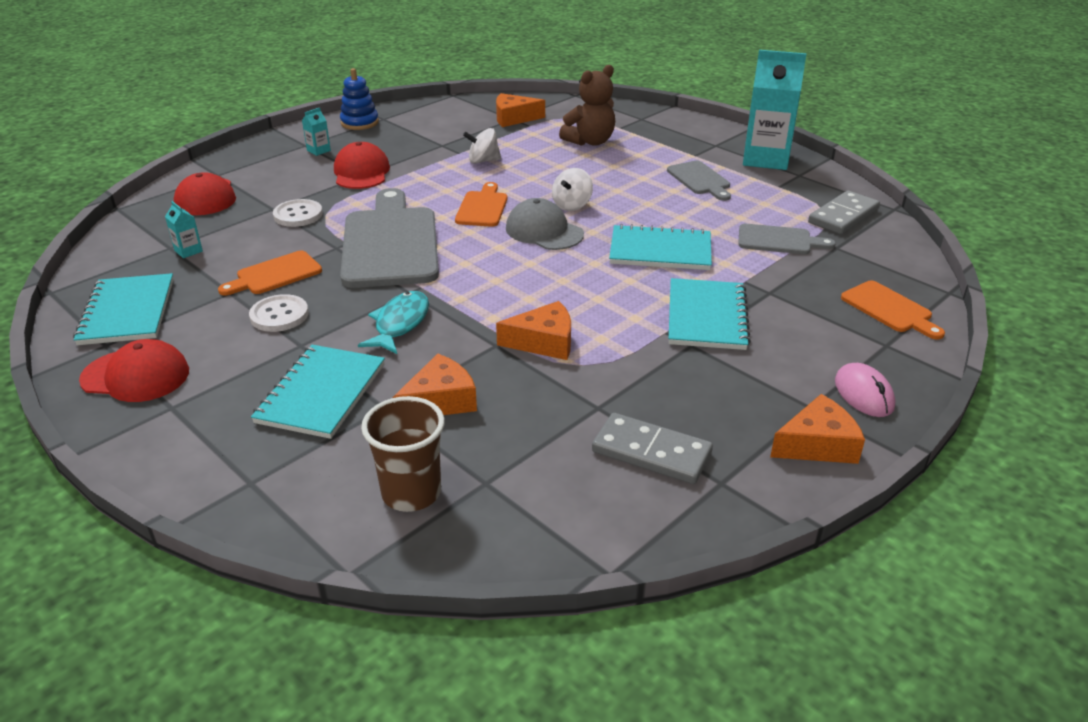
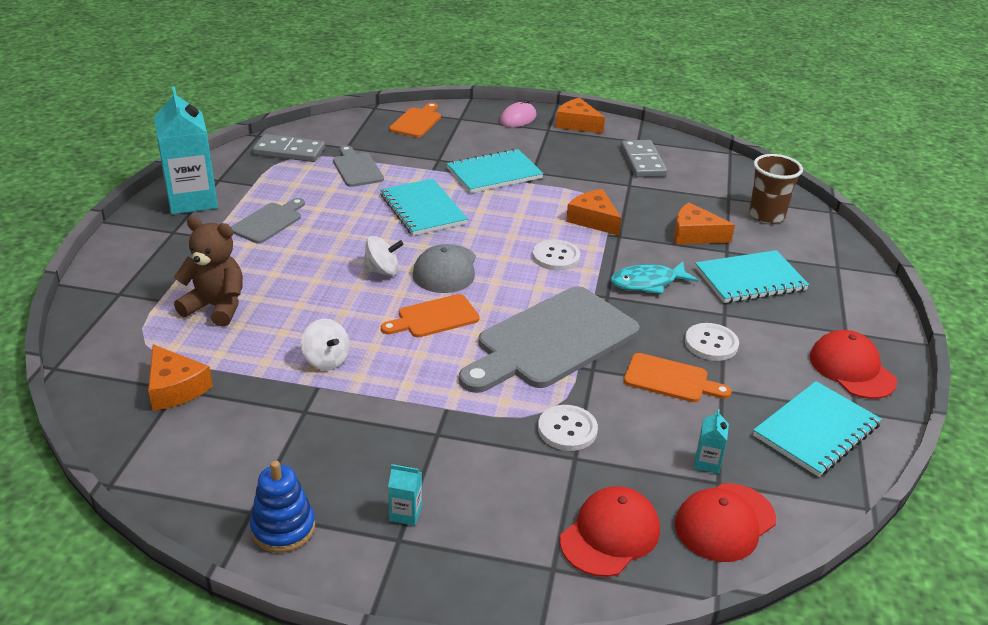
camera: 125 degrees left, 0 degrees up
red cap [334,142,390,189] -> red cap moved to [675,483,776,562]
none -> white button [532,240,580,271]

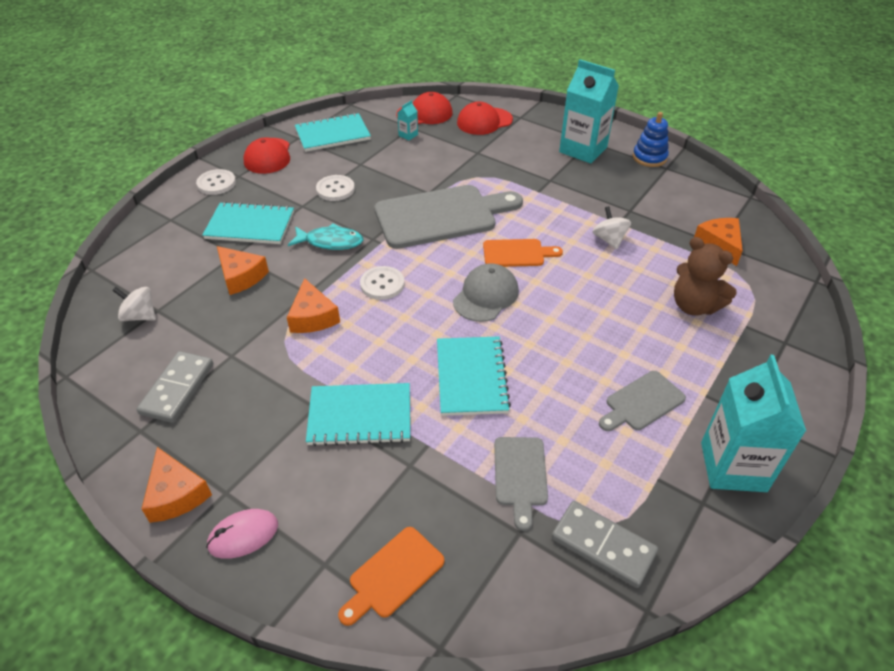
camera: 155 degrees left, 10 degrees up
white spinning top [362,236,404,276] -> white spinning top moved to [112,287,156,321]
turquoise carton [388,464,422,526] -> turquoise carton [559,59,619,163], size x2.48
white button [538,405,598,451] -> white button moved to [196,169,236,195]
orange cutting board [624,353,732,402] -> none
brown cup [749,154,803,224] -> none

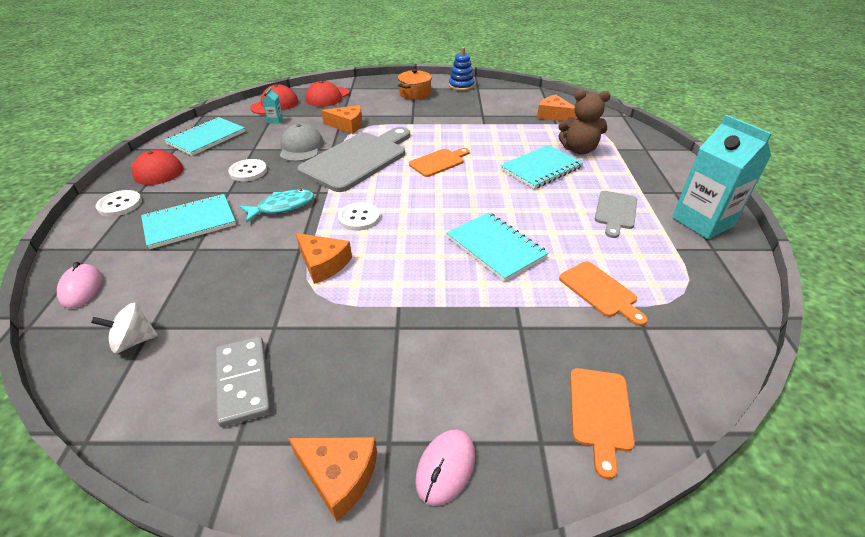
camera: 35 degrees left, 5 degrees down
orange cheese [217,246,269,295] -> orange cheese moved to [321,105,362,134]
turquoise notebook [306,383,410,446] -> turquoise notebook moved to [500,145,583,189]
grey cap [453,263,519,322] -> grey cap moved to [280,123,324,162]
grey cutting board [494,437,548,531] -> orange cutting board [559,261,648,326]
grey domino [552,501,658,588] -> none
turquoise carton [559,59,619,163] -> orange pot [398,69,432,99]
white spinning top [593,206,631,249] -> none
none -> pink mouse [57,262,102,309]

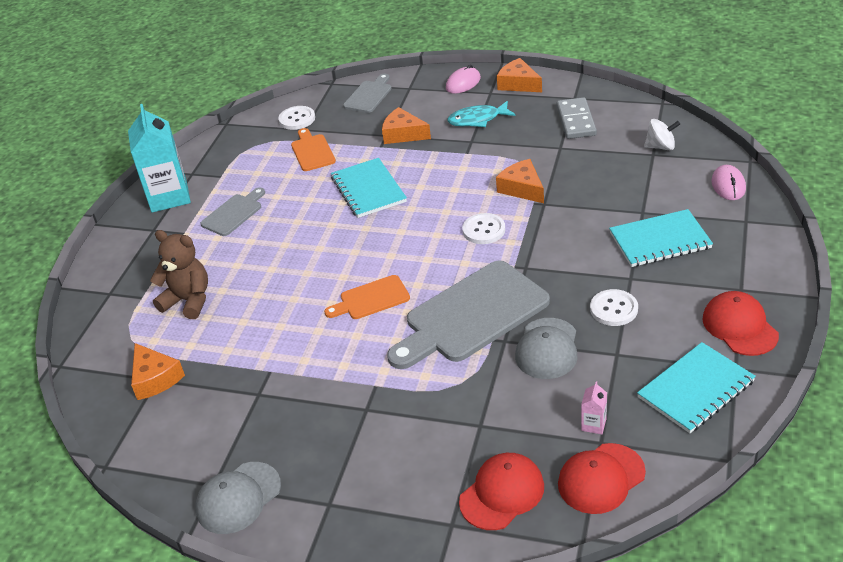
camera: 160 degrees left, 0 degrees up
white button [96,190,142,217] -> white button moved to [278,106,315,130]
turquoise fish [240,189,314,223] -> turquoise fish moved to [448,101,516,127]
turquoise carton [262,88,283,124] -> pink carton [581,381,607,434]
orange cheese [321,105,362,134] -> orange cheese moved to [382,107,431,144]
orange pot [398,69,432,99] -> none
blue stacking toy [449,47,475,91] -> grey cap [196,462,281,534]
turquoise notebook [500,145,583,189] -> none
orange cutting board [570,368,635,480] -> grey cutting board [343,74,392,113]

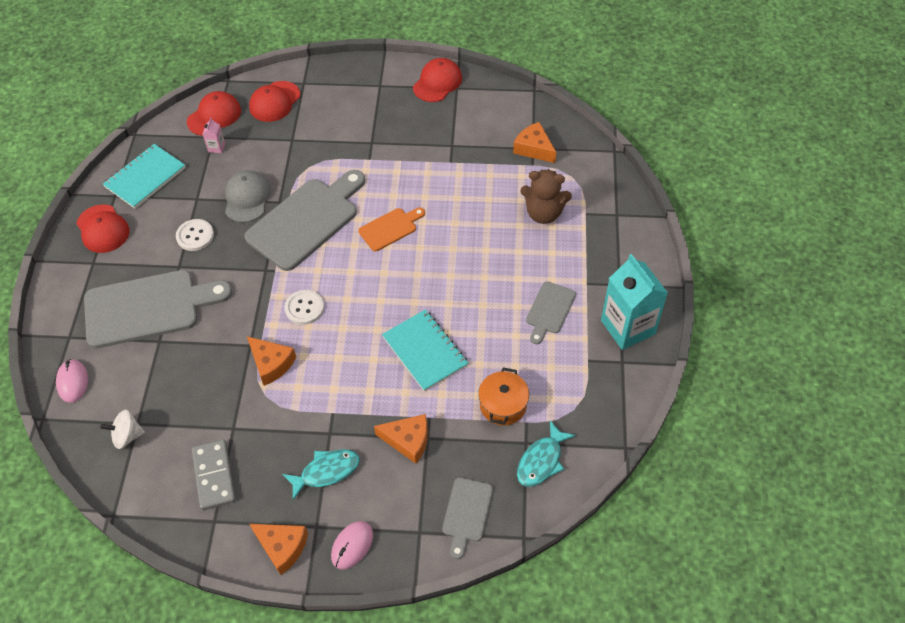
camera: 165 degrees right, 15 degrees up
grey cap [196,462,281,534] -> red cap [413,58,462,102]
white button [278,106,315,130] -> turquoise fish [517,420,576,487]
orange cutting board [291,128,336,171] -> orange pot [478,367,529,426]
turquoise notebook [609,209,713,267] -> grey cutting board [84,270,232,348]

